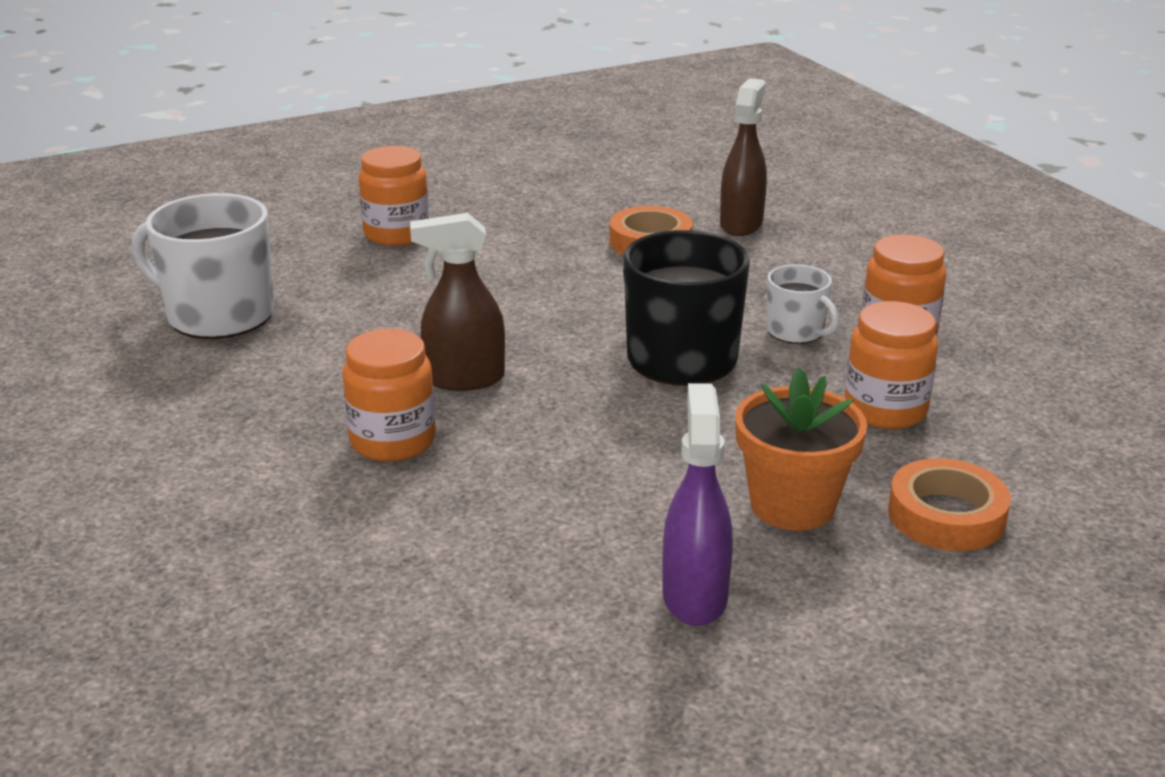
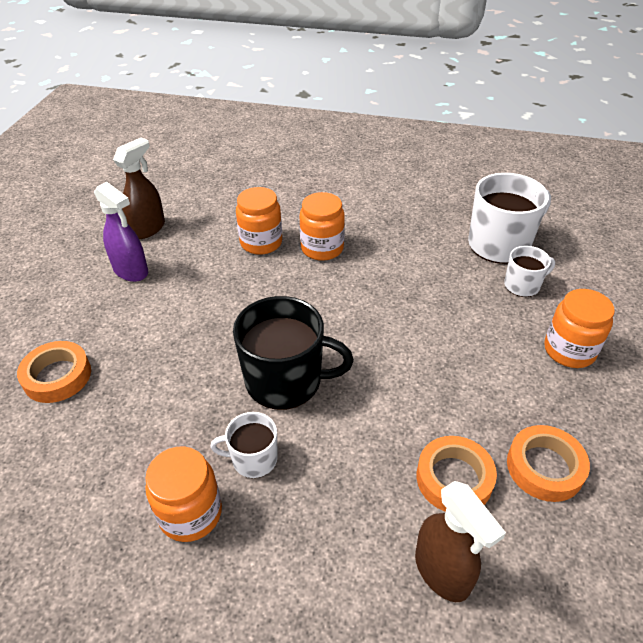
camera: 130 degrees right, 15 degrees up
brown spray bottle [410,213,505,391] -> brown spray bottle moved to [113,138,165,239]
orange flower pot [735,368,867,531] -> none
orange jar [844,301,938,429] -> orange jar moved to [236,187,282,255]
none -> white mug [504,246,555,297]
none -> orange tape [507,425,590,502]

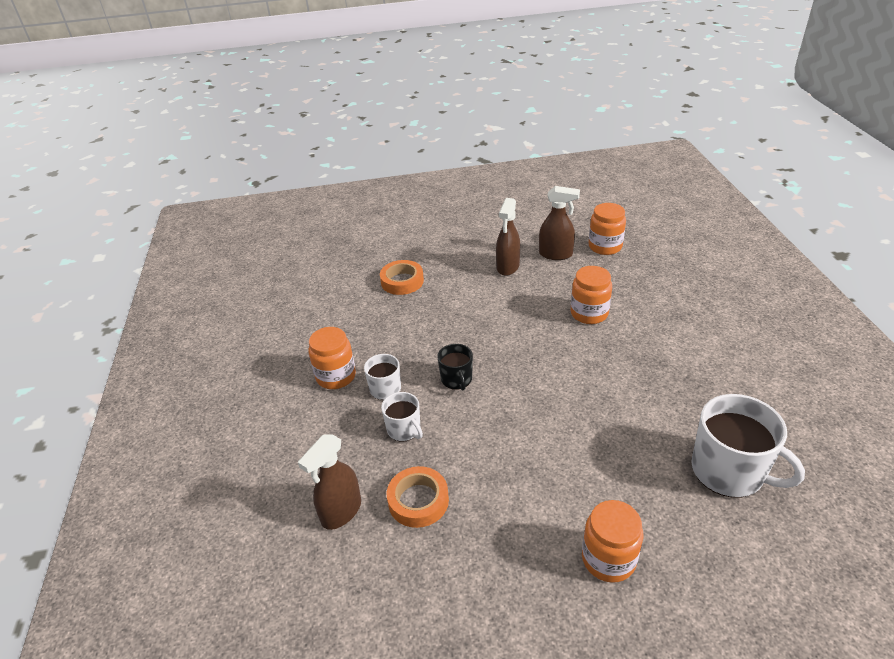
camera: 70 degrees right, 5 degrees down
purple spray bottle [94,182,148,282] -> brown spray bottle [496,198,520,276]
black mug [233,296,354,410] -> black mug [437,344,473,391], size x0.54
orange jar [299,192,345,261] -> orange jar moved to [589,203,626,255]
white mug [504,246,555,297] -> white mug moved to [381,392,423,442]
orange tape [507,425,590,502] -> none

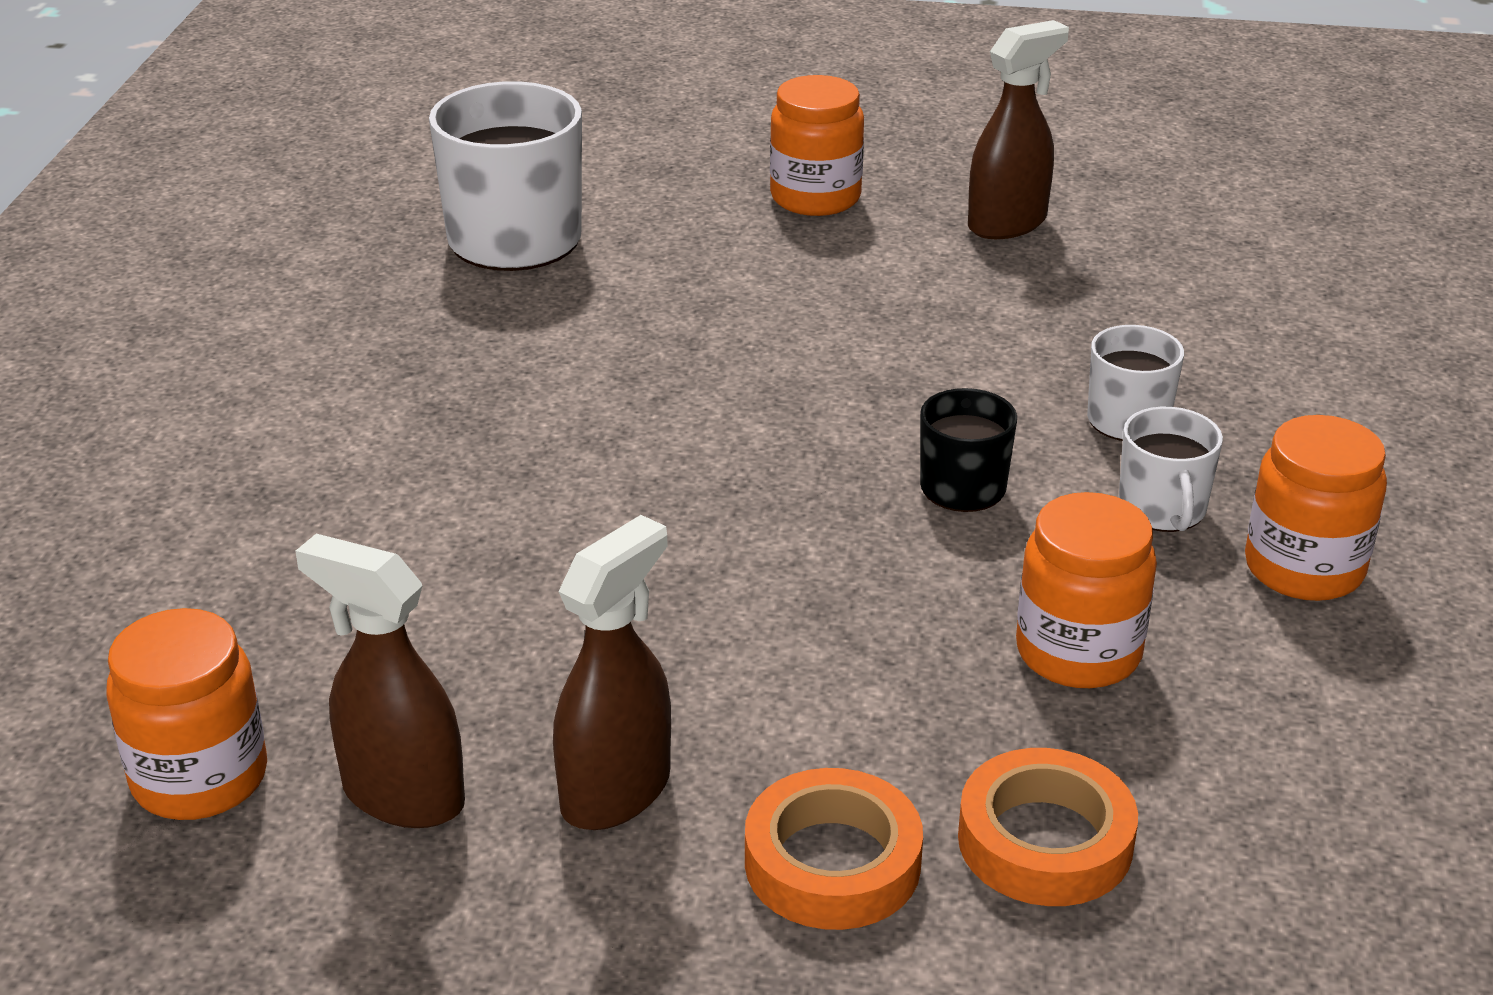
camera: 165 degrees left, 5 degrees down
brown spray bottle [298,434,361,530] -> brown spray bottle moved to [968,20,1069,239]
orange tape [387,466,449,528] -> orange tape moved to [745,768,923,930]
orange jar [570,266,612,324] -> orange jar moved to [1016,492,1157,688]

